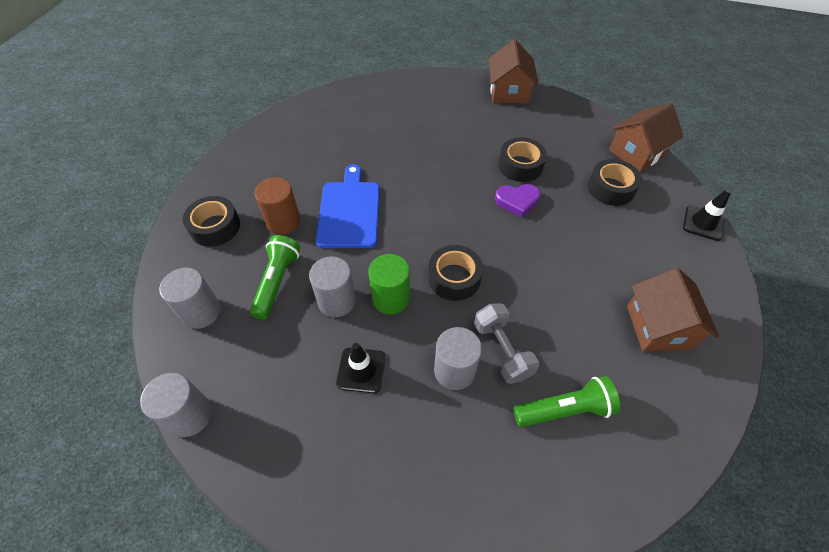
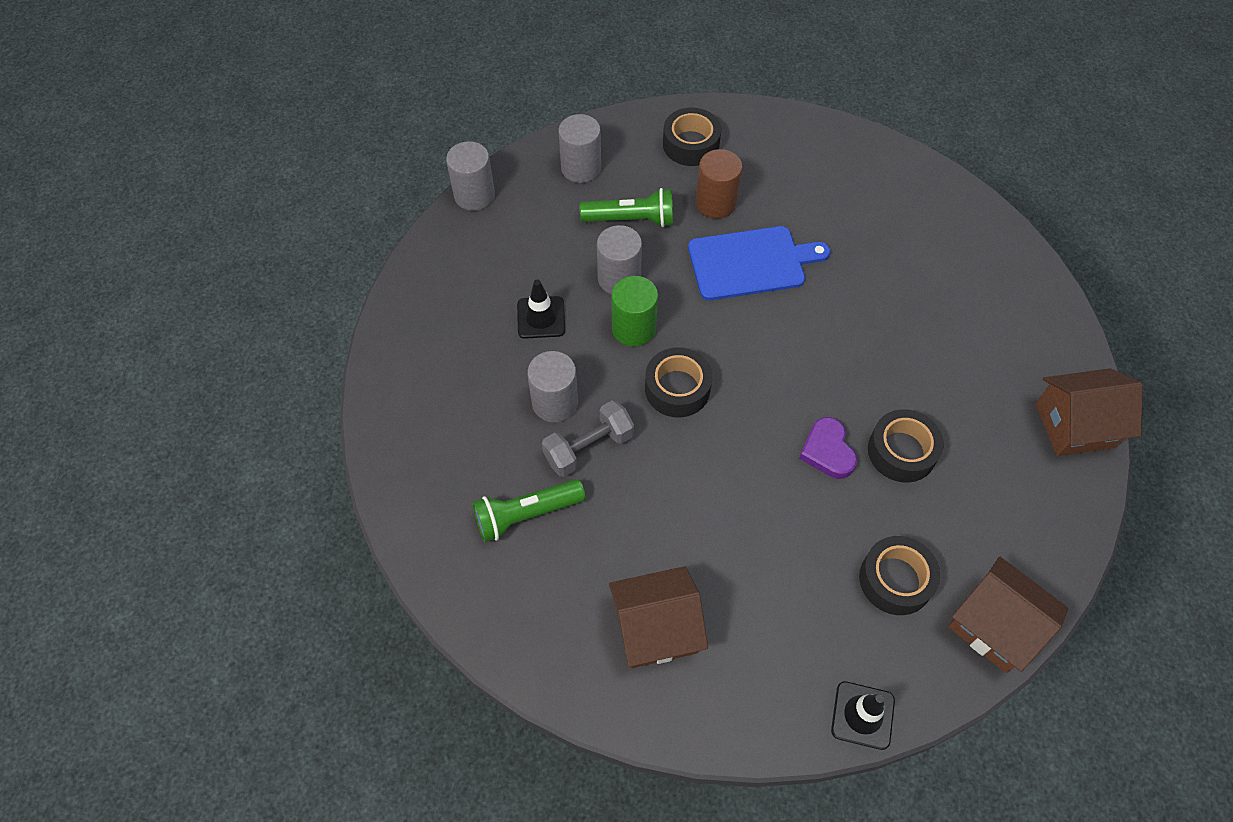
camera: 80 degrees right, 5 degrees up
green flashlight [513,376,620,427] -> green flashlight turned 90 degrees clockwise [472,479,586,542]

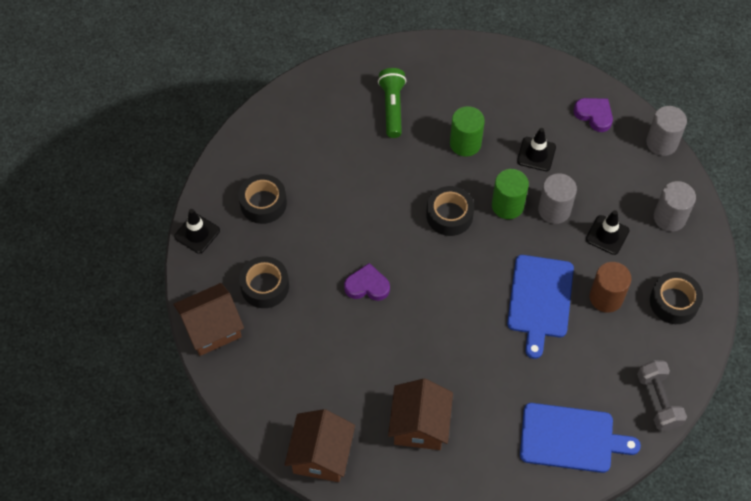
camera: 110 degrees right, 0 degrees up
grey cylinder [527,351,578,423] -> green cylinder [450,106,485,157]
grey dumbbell [542,400,634,477] -> grey dumbbell moved to [637,360,687,430]
green flashlight [580,188,673,227] -> black traffic cone [586,210,630,255]
brown house [609,566,708,668] -> brown house moved to [388,379,453,450]
black tape [868,409,944,483] -> black tape moved to [238,174,287,224]
none -> blue cutting board [520,403,641,473]
none -> purple heart [573,98,613,132]

